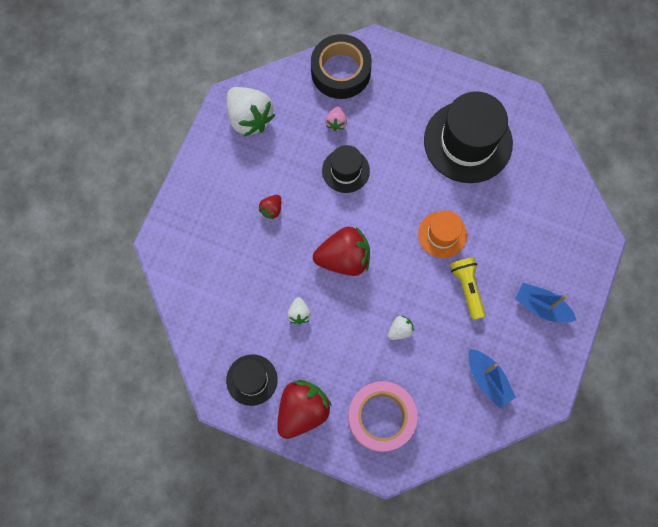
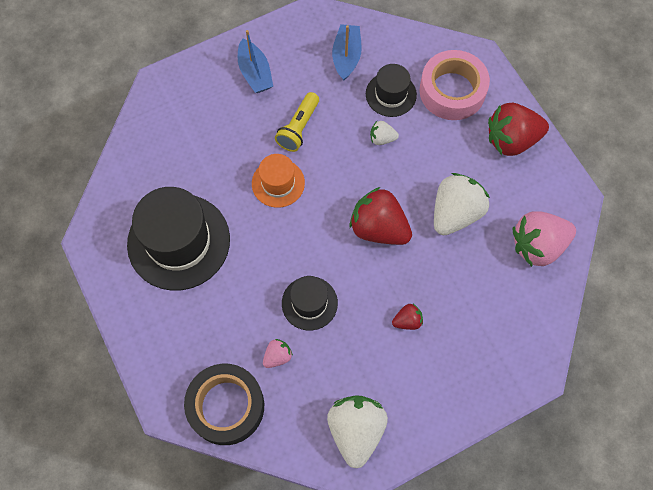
camera: 140 degrees left, 5 degrees down
black hat [226,354,277,406] -> black hat moved to [366,64,417,117]
white strawberry [287,297,311,324] -> white strawberry [434,173,490,235], size x2.12
none -> pink strawberry [513,211,576,267]

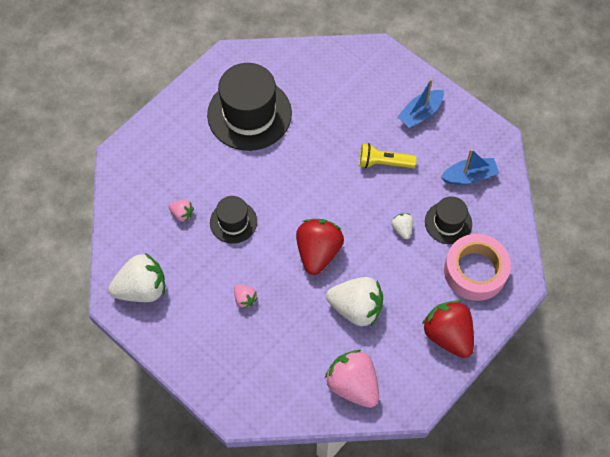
camera: 70 degrees right, 5 degrees down
black tape [184,364,264,445] -> none
orange hat [252,154,305,208] -> none
red strawberry [392,304,423,330] -> pink strawberry [234,284,258,309]

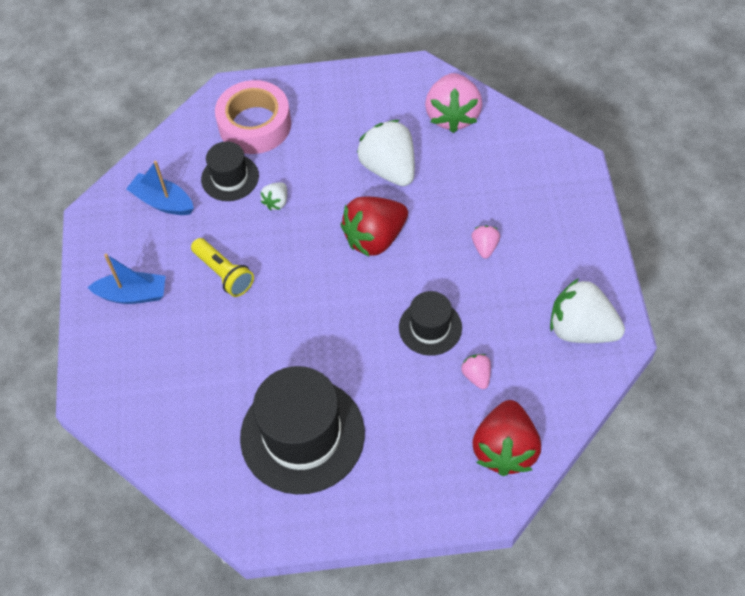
camera: 135 degrees left, 5 degrees down
red strawberry [422,300,474,358] -> red strawberry moved to [472,400,541,476]

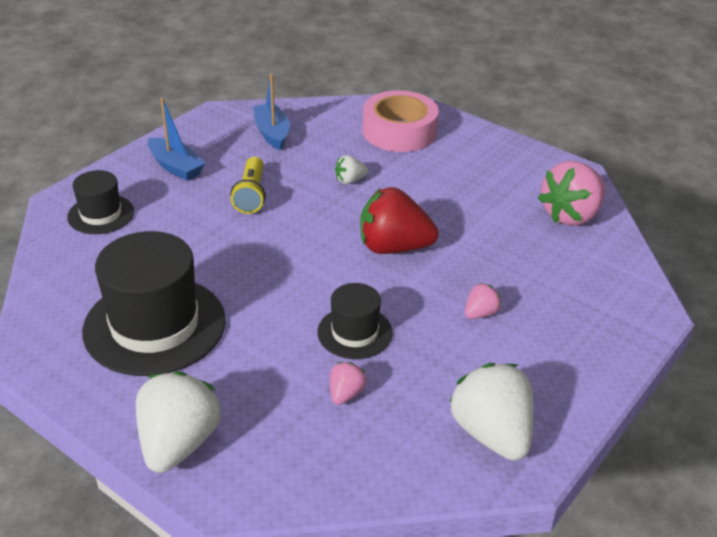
camera: 40 degrees right, 20 degrees down
black hat [201,141,259,201] -> black hat moved to [67,170,134,234]
white strawberry [357,120,415,186] -> white strawberry moved to [136,371,221,473]
red strawberry [472,400,541,476] -> none

